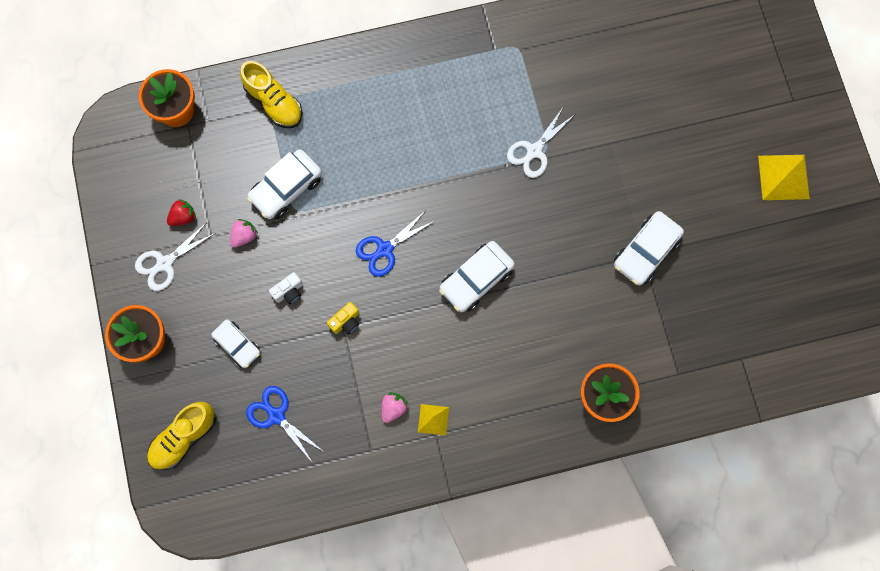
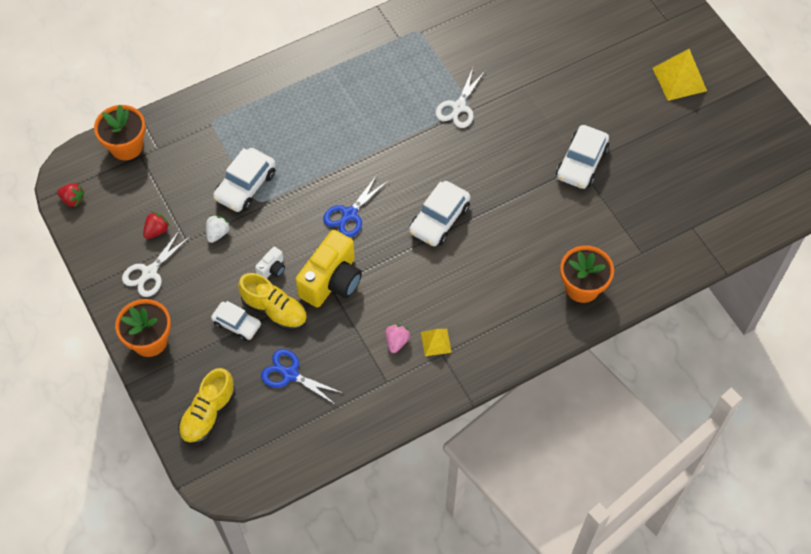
camera: 15 degrees left, 15 degrees down
pink strawberry [230,219,258,248] -> white strawberry [206,215,230,243]
yellow shoe [240,61,302,128] -> yellow shoe moved to [238,273,307,330]
yellow camera [327,302,359,334] -> yellow camera [295,230,362,308], size x2.24
none -> red strawberry [57,183,84,207]

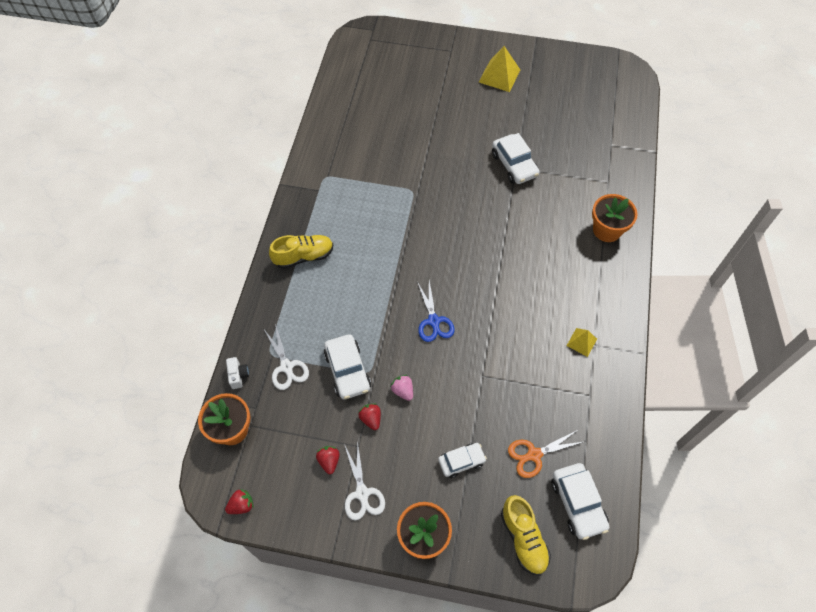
camera: 50 degrees left, 0 degrees up
white strawberry [206,215,230,243] -> red strawberry [358,403,381,430]
yellow shoe [238,273,307,330] -> yellow shoe moved to [269,235,333,269]
white camera [255,247,285,278] -> white camera moved to [226,357,249,389]
blue scissors [261,349,342,406] -> orange scissors [508,430,583,478]
yellow camera [295,230,362,308] -> none
pink strawberry [385,324,410,353] -> pink strawberry moved to [390,375,413,401]
white car [409,181,470,246] -> white car moved to [551,463,609,540]
white scissors [436,68,486,128] -> white scissors moved to [263,324,309,390]

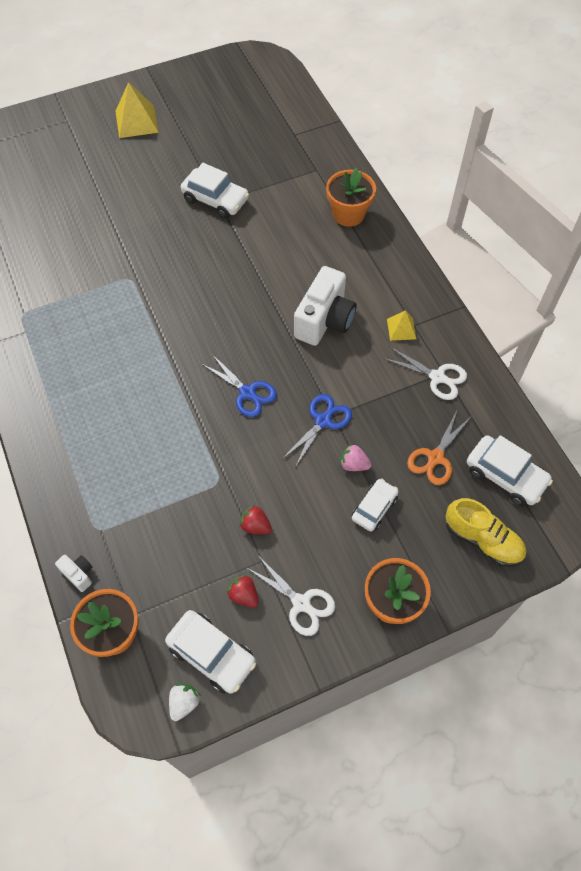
camera: 35 degrees left, 0 degrees up
red strawberry [225,489,254,514] -> white strawberry [169,683,201,721]
white scissors [263,324,309,390] -> white scissors moved to [383,347,467,400]
yellow shoe [269,235,333,269] -> none
white car [324,334,371,400] -> white car moved to [165,610,256,694]
pink strawberry [390,375,413,401] -> pink strawberry moved to [340,444,372,471]
none -> blue scissors [282,394,352,467]
none -> white camera [294,266,357,346]

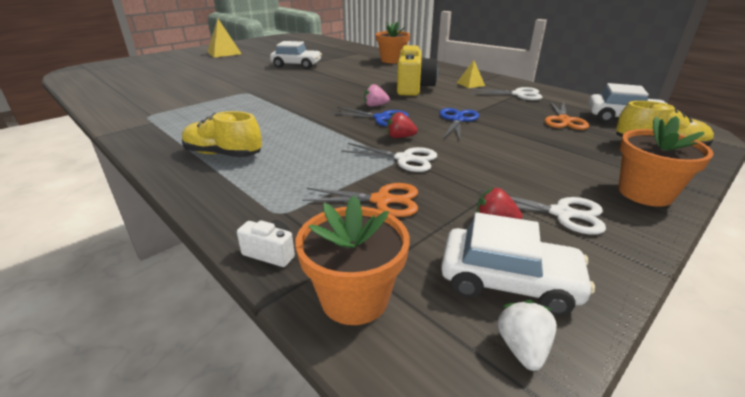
camera: 20 degrees left, 30 degrees down
red strawberry [239,505,272,534] -> red strawberry moved to [387,112,418,138]
white camera [294,266,357,346] -> yellow camera [397,45,438,96]
pink strawberry [340,444,372,471] -> pink strawberry moved to [364,84,390,107]
white car [352,479,398,532] -> none
none -> yellow shoe [182,111,262,157]
none -> orange scissors [302,183,418,217]
none -> white scissors [341,143,437,172]

